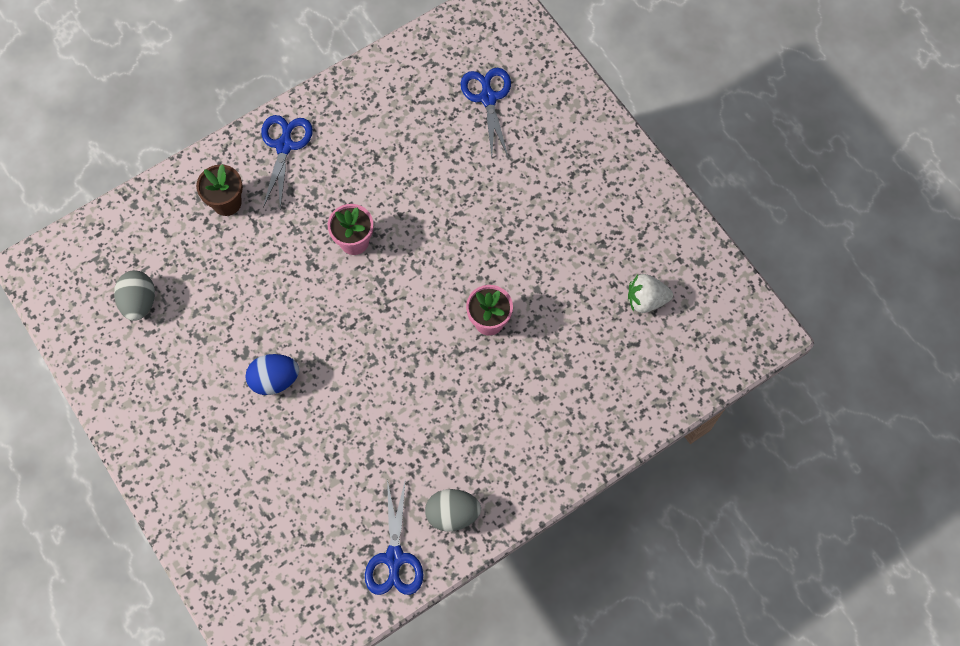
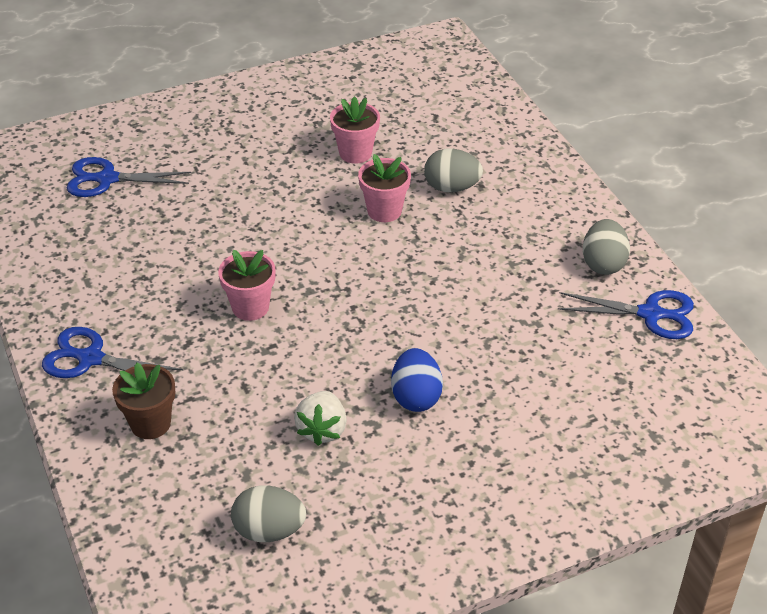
camera: 80 degrees left, 25 degrees down
white strawberry [628,274,673,313] -> white strawberry moved to [294,391,347,446]
none -> pink flower pot [330,96,380,164]
none -> grey egg [424,149,483,192]

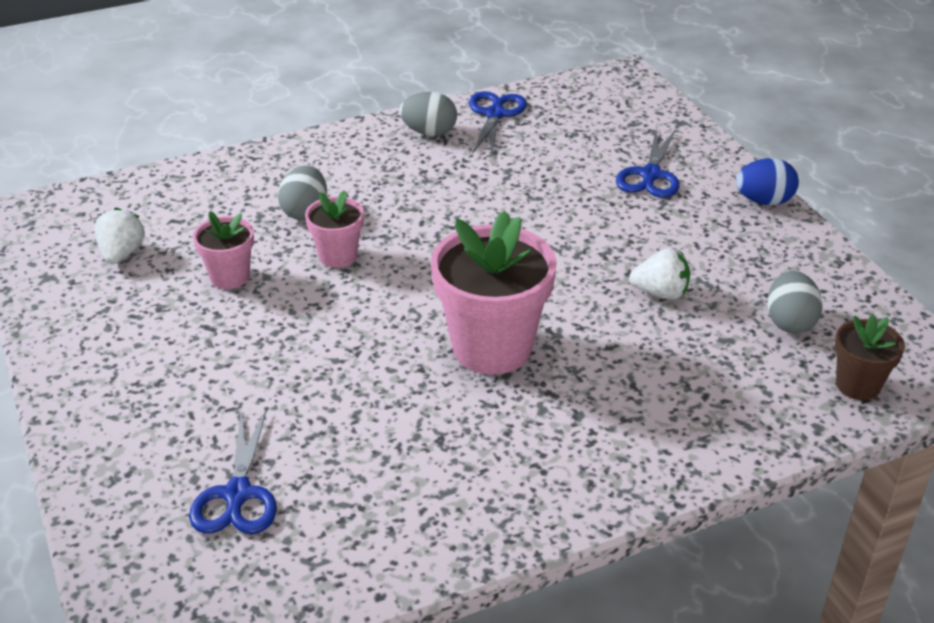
camera: 90 degrees left, 5 degrees down
blue scissors [42,327,183,378] -> blue scissors moved to [616,129,680,198]
brown flower pot [112,363,175,439] -> brown flower pot moved to [835,314,905,400]
pink flower pot [218,250,276,321] -> pink flower pot [431,211,557,375], size x1.90
blue egg [391,348,443,412] -> blue egg moved to [736,158,799,205]
none -> white strawberry [94,208,145,264]

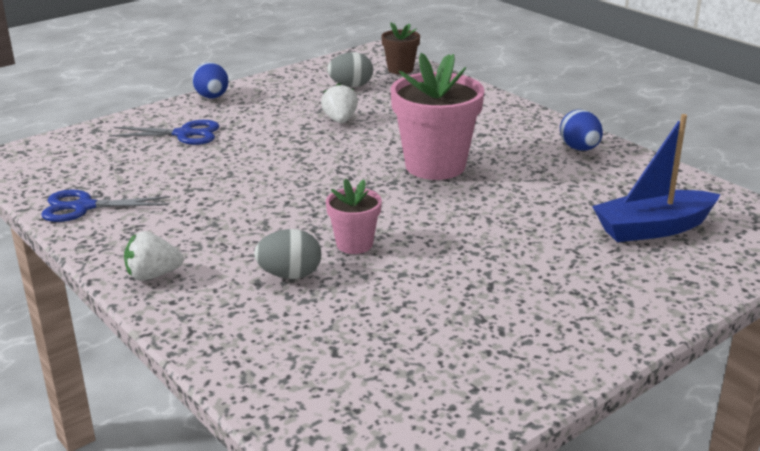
camera: 105 degrees left, 10 degrees down
white strawberry [94,208,145,264] -> white strawberry moved to [124,231,184,281]
blue scissors [189,408,277,534] -> blue boat [592,114,721,242]
pink flower pot [193,211,254,289] -> none
grey egg [399,92,457,136] -> none
none -> blue egg [560,110,603,151]

